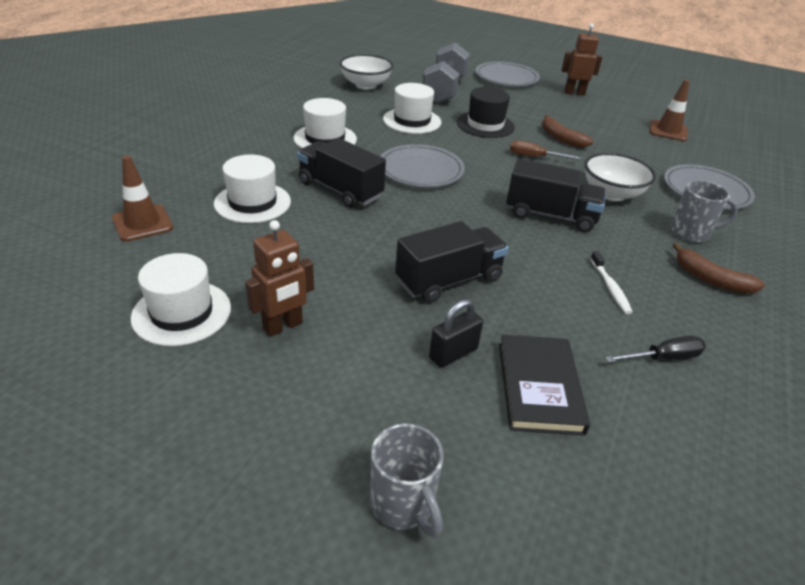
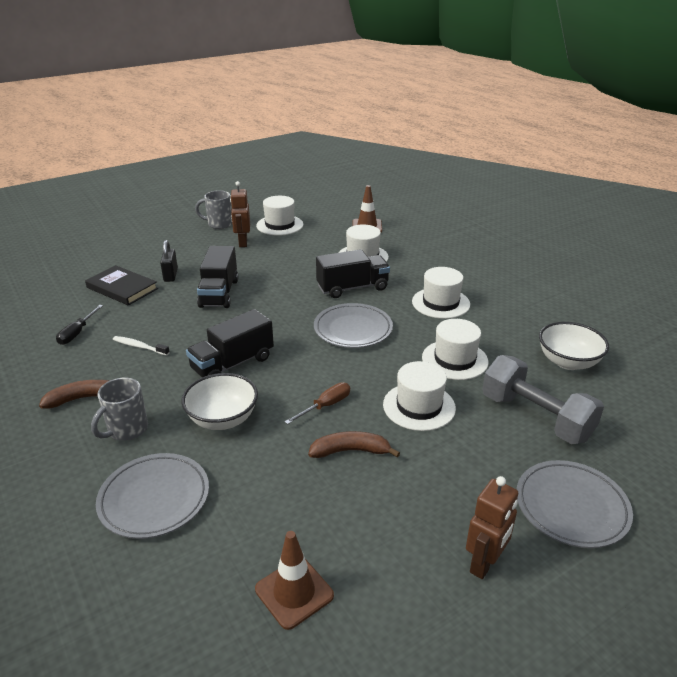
camera: 125 degrees right, 5 degrees down
grey mug [370,423,444,538] -> grey mug moved to [195,190,232,229]
black hat [457,87,515,138] -> white hat [383,361,456,431]

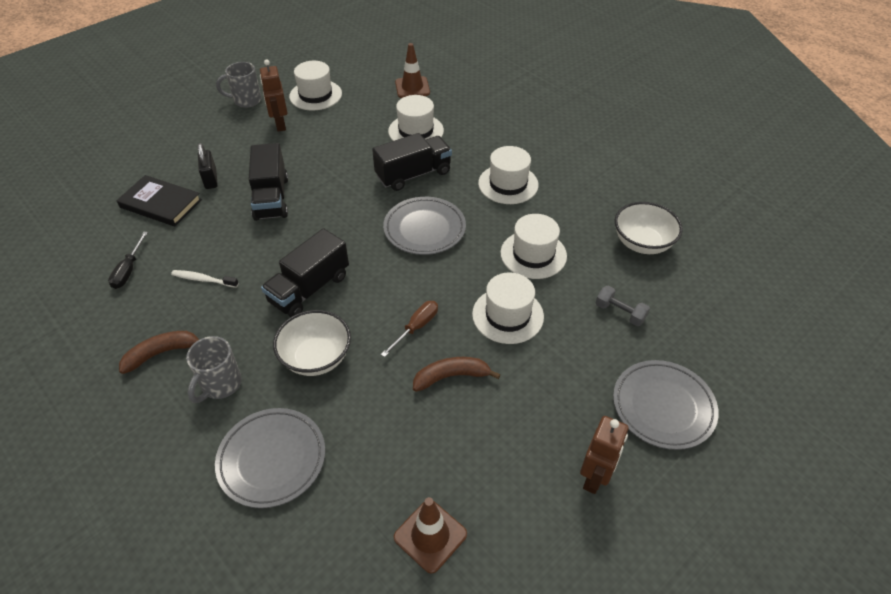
camera: 10 degrees left, 15 degrees up
grey dumbbell [482,355,604,444] -> grey dumbbell [596,286,650,326], size x0.47

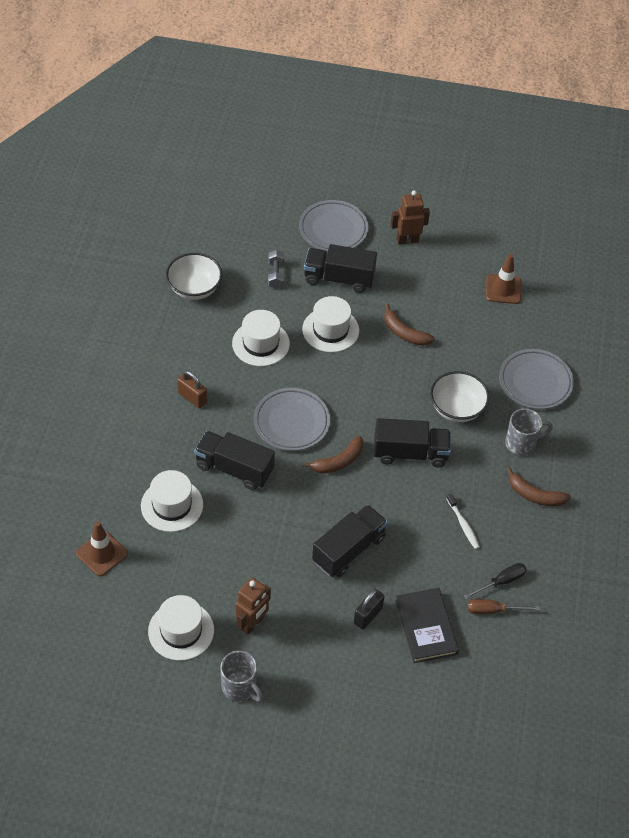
camera: 130 degrees left, 5 degrees up
brown screwdriver [381,301,438,357] -> brown screwdriver moved to [467,599,540,614]
white hat [478,146,539,204] -> brown padlock [177,370,207,408]
none -> brown banana [302,436,363,474]
none -> black truck [304,244,377,293]

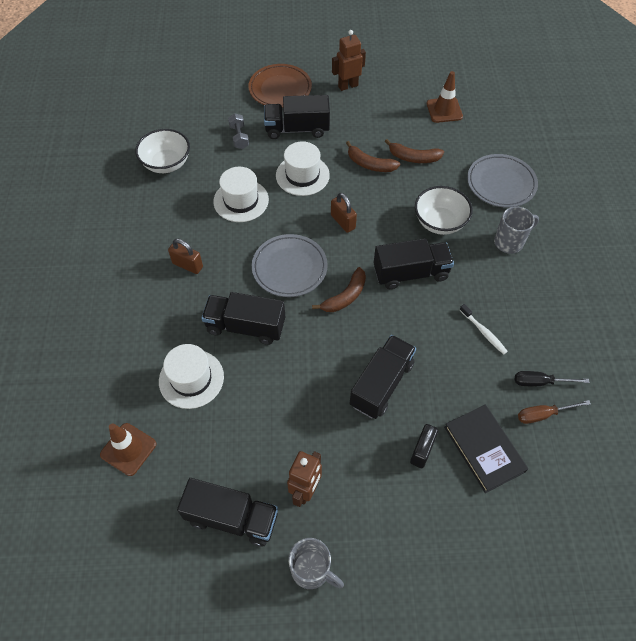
camera: 10 degrees left, 5 degrees up
white hat [148,595,214,661] -> black truck [177,478,278,546]
grey plate [299,200,368,252] -> brown plate [248,64,312,108]
black screwdriver [464,563,527,599] -> black screwdriver turned 135 degrees counterclockwise [515,371,589,386]
brown banana [506,467,571,506] -> brown banana moved to [385,139,444,163]
none -> brown padlock [331,193,357,233]

